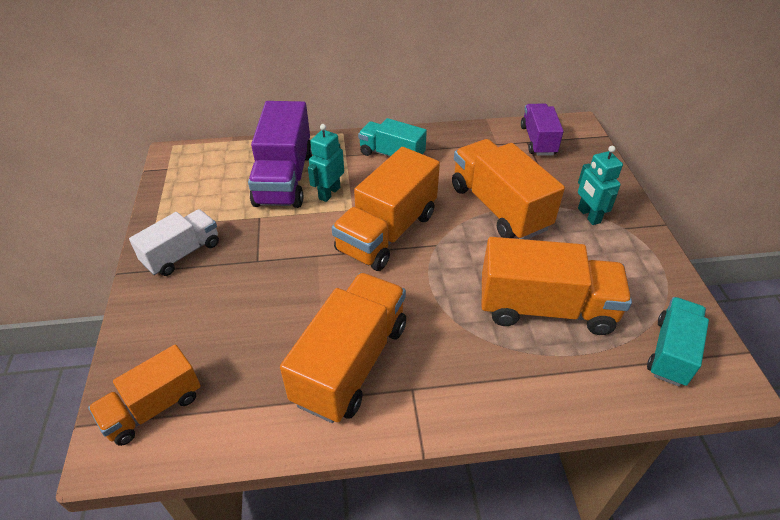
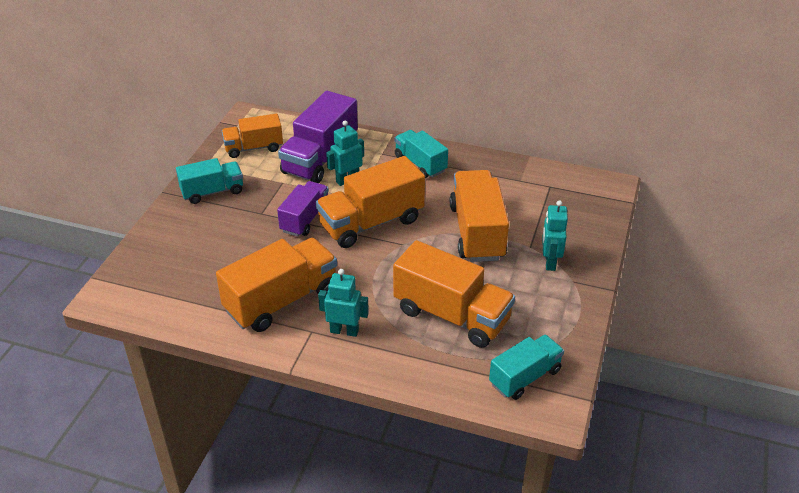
camera: 25 degrees right, 5 degrees down
orange truck [88,344,201,446] -> orange truck moved to [222,114,283,158]
white truck [129,209,219,276] -> turquoise truck [176,158,243,204]
purple truck [521,104,564,156] -> purple truck moved to [277,181,329,237]
none -> turquoise robot [318,269,369,337]

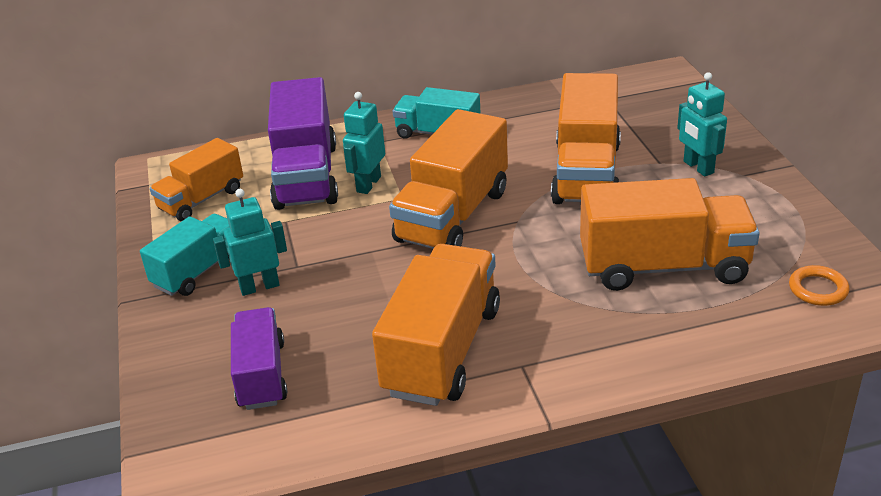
camera: 30 degrees left, 5 degrees down
purple truck [277,181,329,237] -> purple truck moved to [231,307,287,410]
turquoise robot [318,269,369,337] -> turquoise robot moved to [213,189,287,296]
orange truck [450,170,509,262] -> orange truck turned 135 degrees counterclockwise [551,73,621,204]
turquoise truck [489,335,564,400] -> orange ring [789,265,849,306]

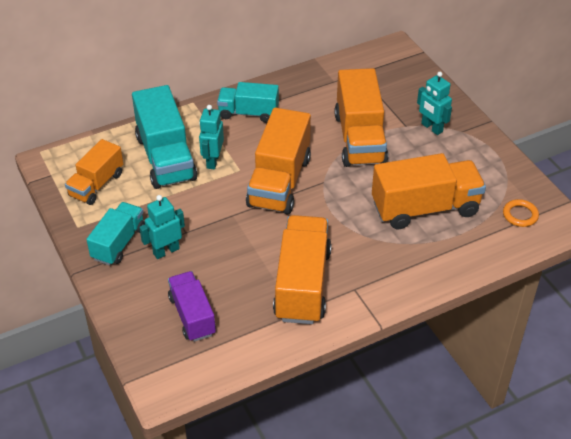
camera: 15 degrees left, 10 degrees up
purple truck [268,77,338,210] -> turquoise truck [132,85,197,189]

